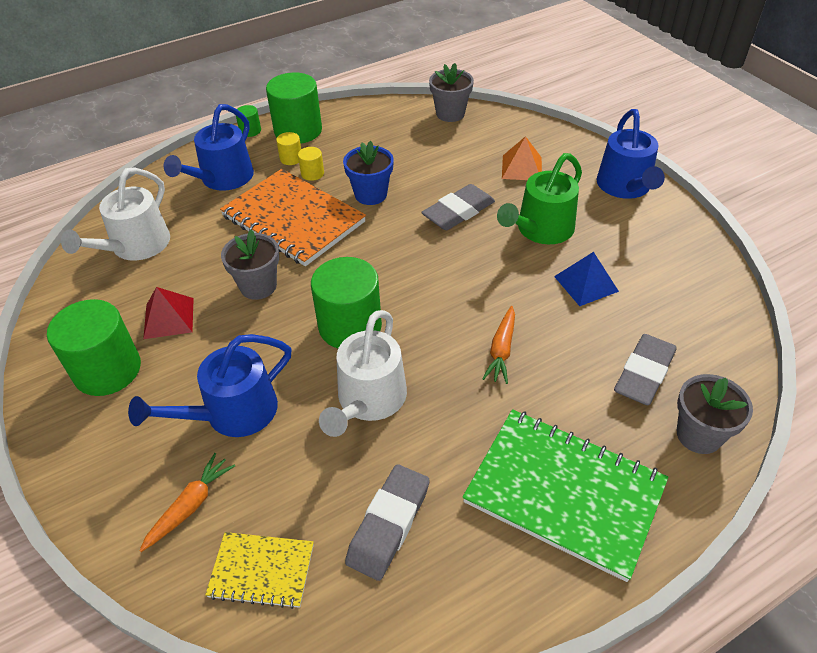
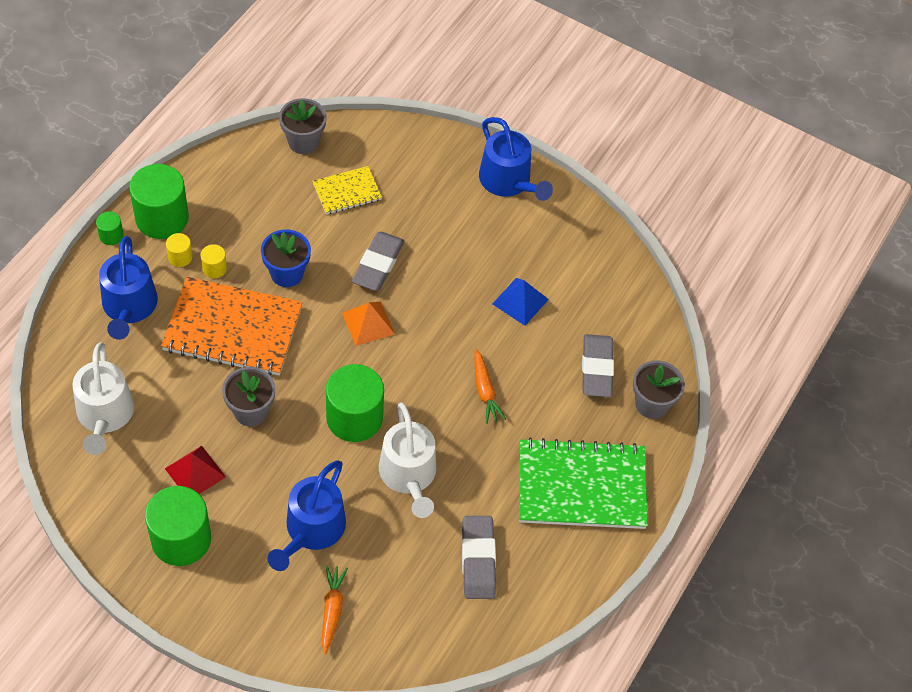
camera: 35 degrees left, 10 degrees up
yellow notebook [205,532,314,609] -> yellow notebook moved to [313,166,382,215]
green watering can [497,153,582,244] -> none
orange pyramid [502,136,542,180] -> orange pyramid moved to [342,302,395,346]

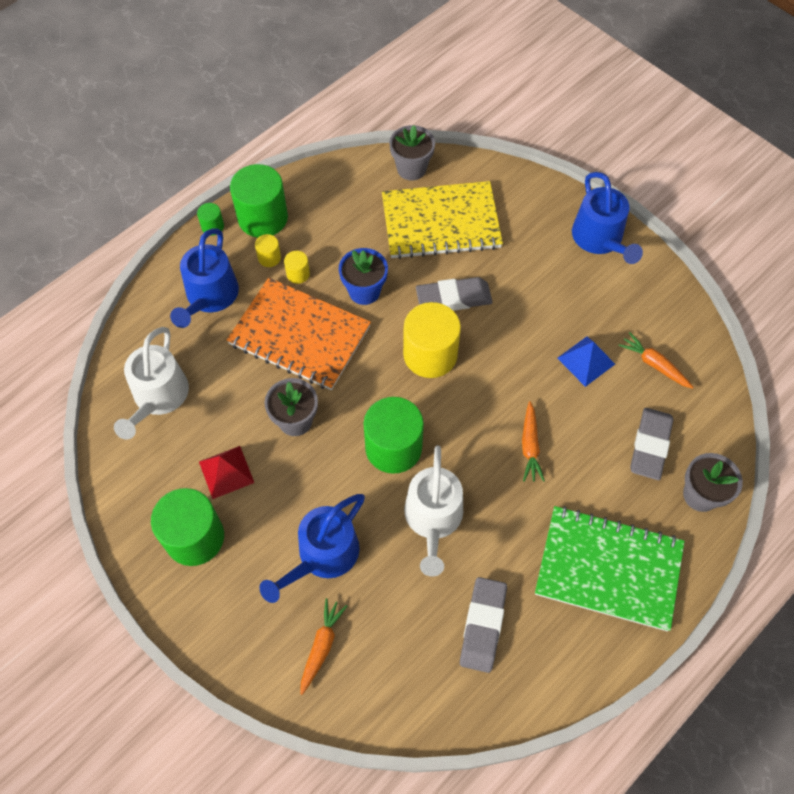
camera: 20 degrees right, 5 degrees up
yellow notebook [313,166,382,215] -> yellow notebook [382,181,503,259], size x1.93
orange pyramid [342,302,395,346] -> yellow cylinder [403,302,461,378]
grey eraser [352,232,404,291] -> grey eraser turned 45 degrees clockwise [416,277,493,311]
none -> orange carrot [618,332,694,389]

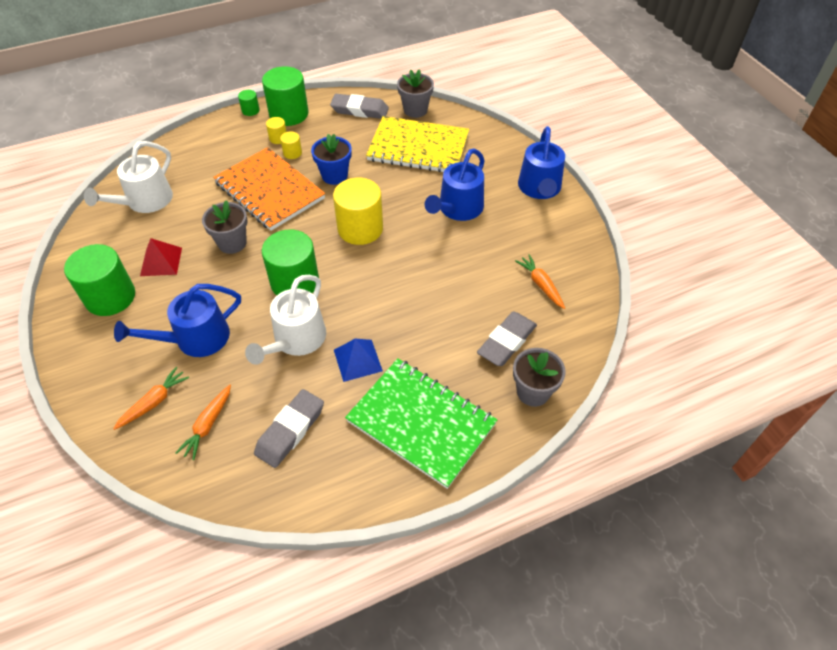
camera: 20 degrees right, 10 degrees down
blue watering can [170,228,239,328] -> blue watering can moved to [425,148,485,221]
grey eraser [416,277,493,311] -> grey eraser moved to [330,94,389,119]
orange carrot [522,401,545,482] -> orange carrot moved to [175,385,231,460]
blue pyramid [557,336,615,387] -> blue pyramid moved to [334,339,383,382]

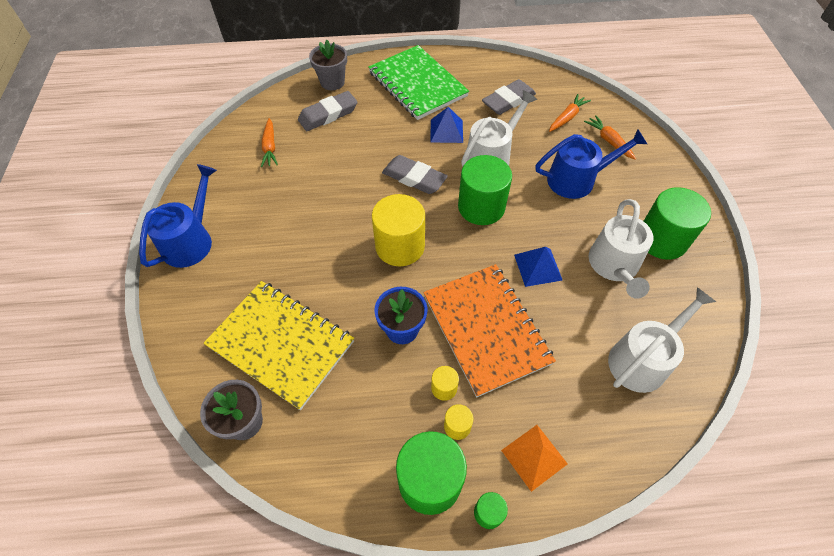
camera: 160 degrees left, 5 degrees up
orange carrot [113,367,189,430] -> orange carrot turned 90 degrees clockwise [584,115,636,160]
red pyramid [140,238,182,276] -> white watering can [588,199,653,299]
grey flower pot [202,200,248,254] -> blue pyramid [514,247,563,287]
grey eraser [330,94,389,119] -> grey eraser moved to [382,155,448,194]
blue watering can [425,148,485,221] -> none
none -> orange pyramid [501,425,568,492]

